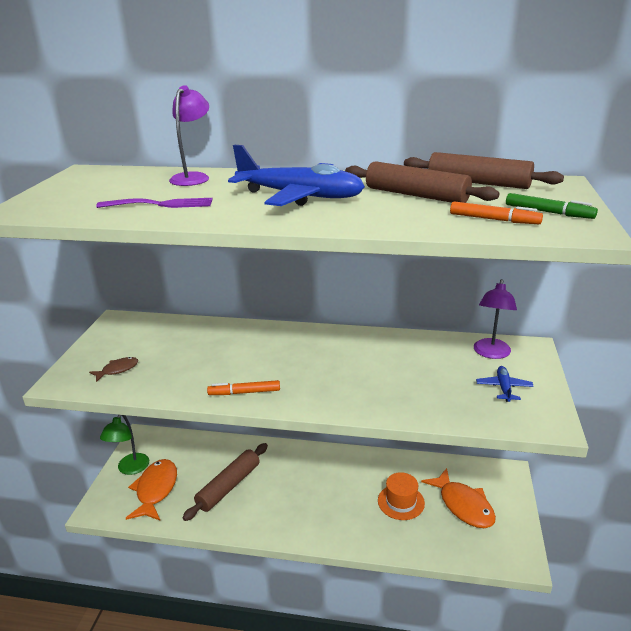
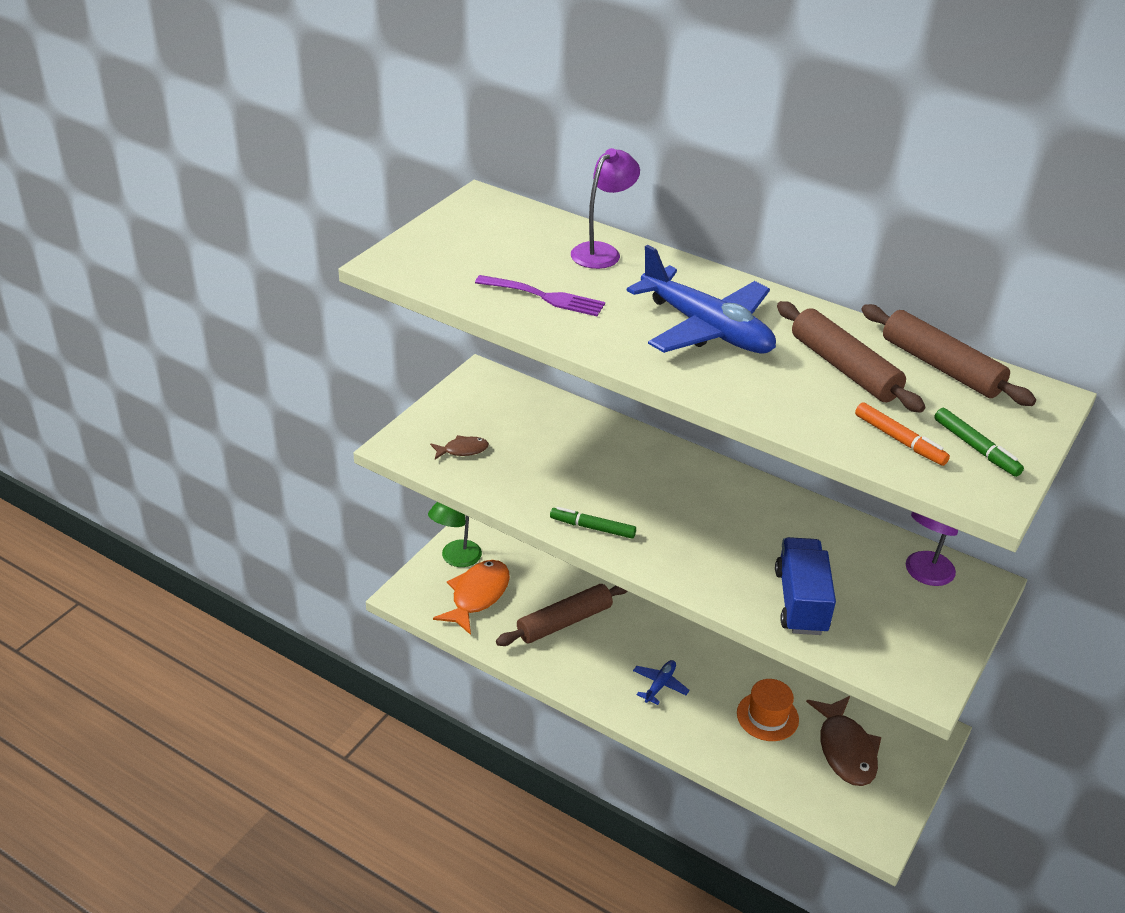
camera: 20 degrees right, 10 degrees up
orange marker [207,380,280,395] -> green marker [550,507,636,539]
orange fish [421,468,496,528] -> brown fish [806,696,882,786]
blue plane [476,366,534,402] -> blue plane moved to [633,660,690,705]
none -> blue truck [775,537,836,635]

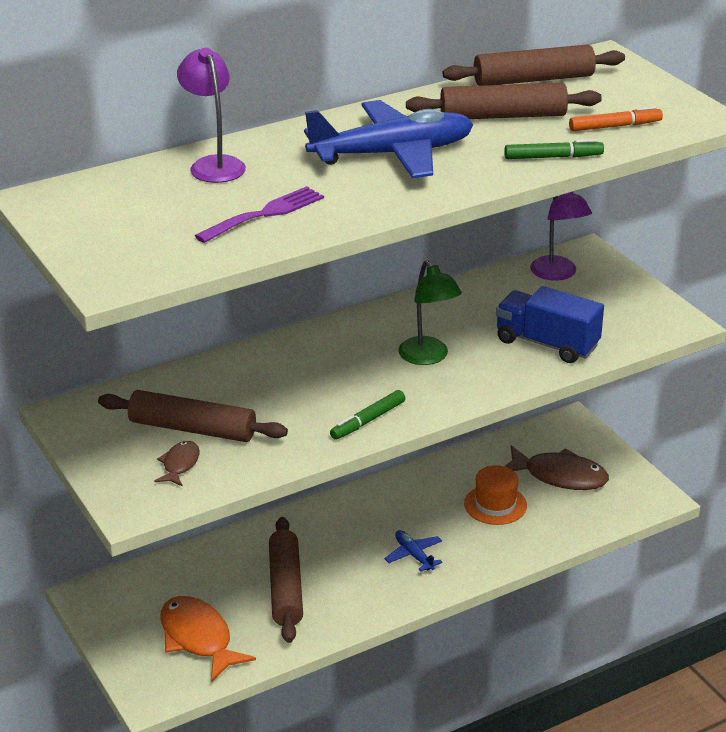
camera: 60 degrees left, 5 degrees down
green lamp [428,502,482,567] -> green lamp moved to [398,260,462,365]
green marker [934,408,1024,477] -> green marker moved to [504,139,604,159]
none -> brown rolling pin [98,390,288,442]

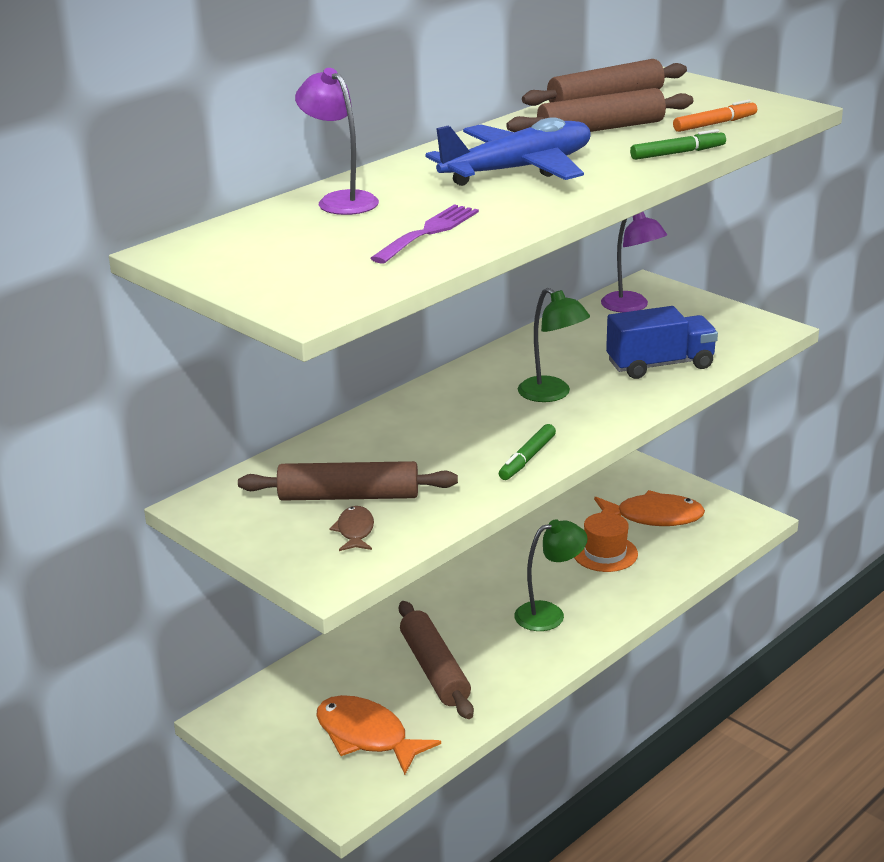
camera: 15 degrees left, 5 degrees down
blue plane [384,530,442,572] -> green lamp [514,519,587,631]
blue truck [496,286,604,363] -> blue truck turned 150 degrees clockwise [606,306,718,379]
brown fish [504,445,609,490] -> orange fish [594,490,705,526]

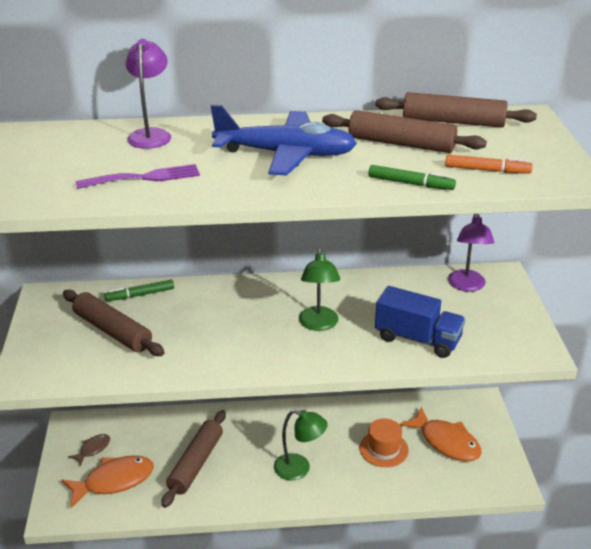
camera: 40 degrees right, 5 degrees up
orange fish [317,695,441,775] -> orange fish turned 75 degrees clockwise [61,455,154,508]
brown fish [329,506,374,551] -> brown fish moved to [68,434,110,466]
green marker [499,424,556,480] -> green marker moved to [104,280,174,301]

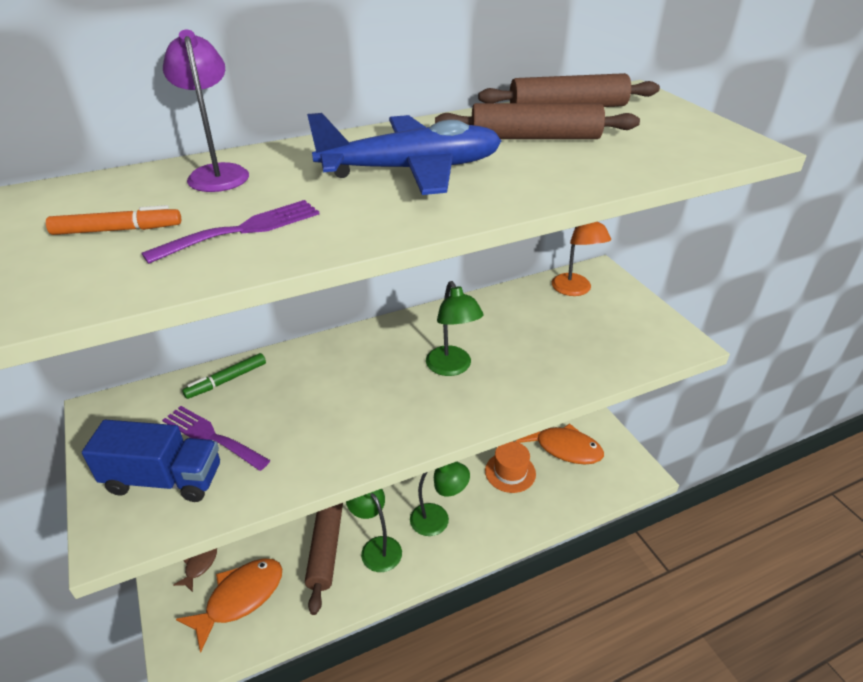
camera: 20 degrees left, 5 degrees up
brown rolling pin [63,290,165,356] -> purple fork [162,406,270,471]
green marker [368,165,456,190] -> none
blue truck [375,286,465,358] -> blue truck moved to [82,420,220,502]
orange marker [445,155,533,174] -> orange marker moved to [46,205,181,235]
purple lamp [448,214,494,292] -> orange lamp [552,222,611,296]
none -> green lamp [346,489,402,572]

